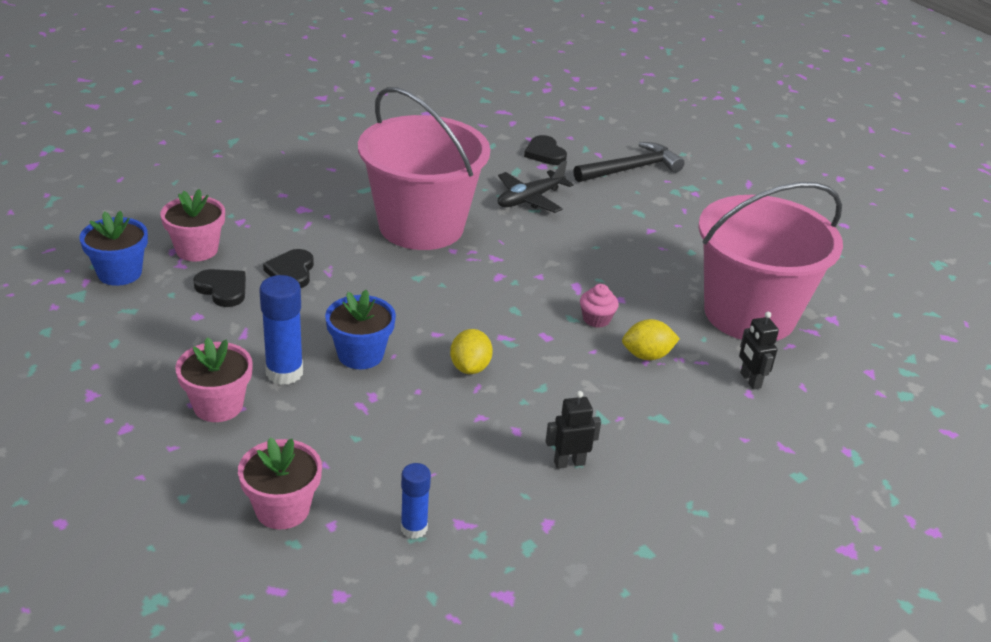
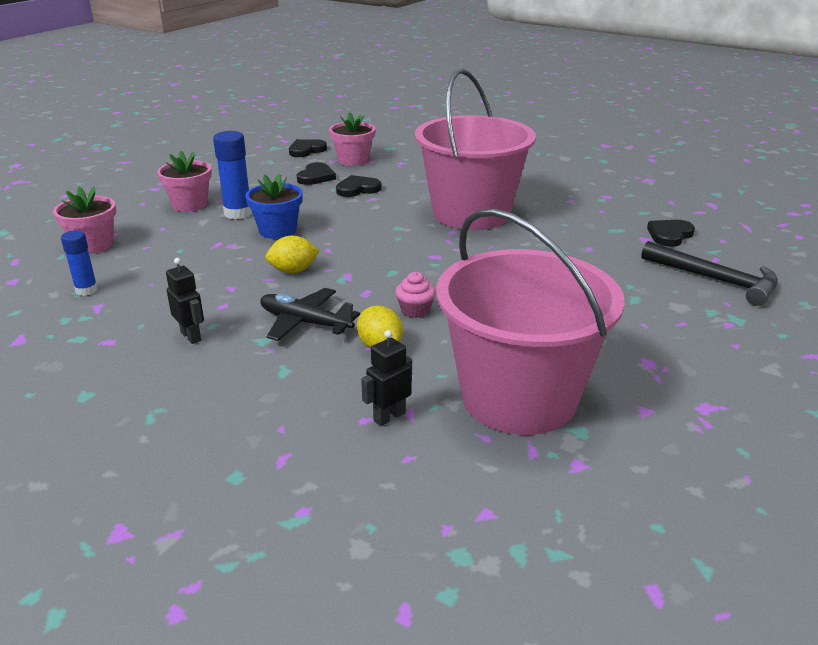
camera: 70 degrees right, 5 degrees down
blue flower pot [80,211,148,286] -> black heart [289,139,327,157]
black plane [498,161,574,213] -> black plane moved to [260,288,360,341]

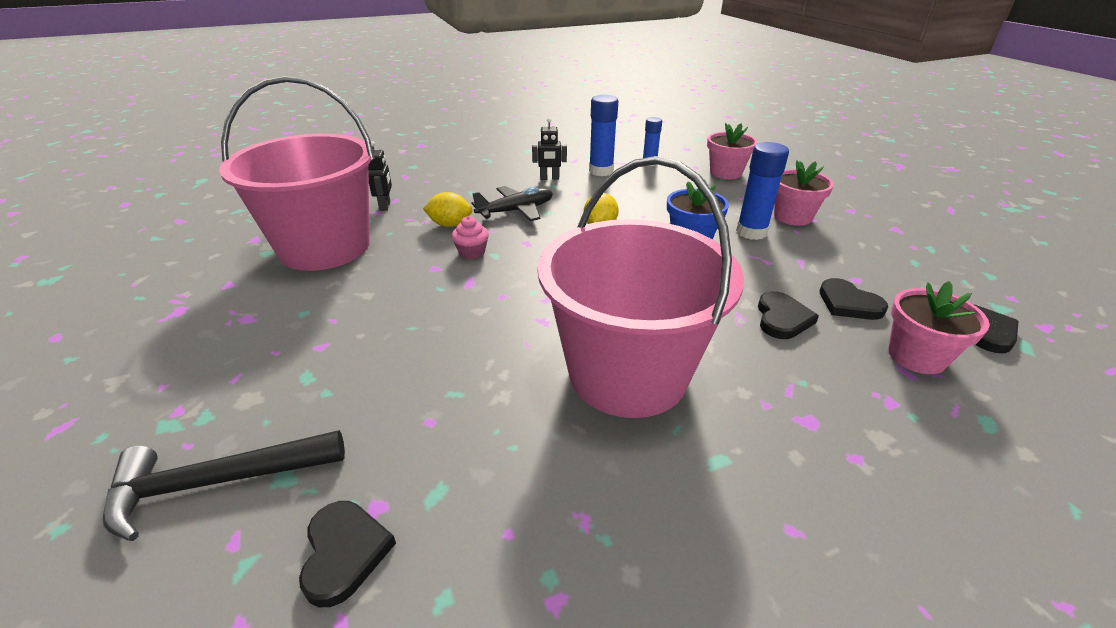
camera: 125 degrees right, 5 degrees up
none -> blue glue stick [589,95,618,176]

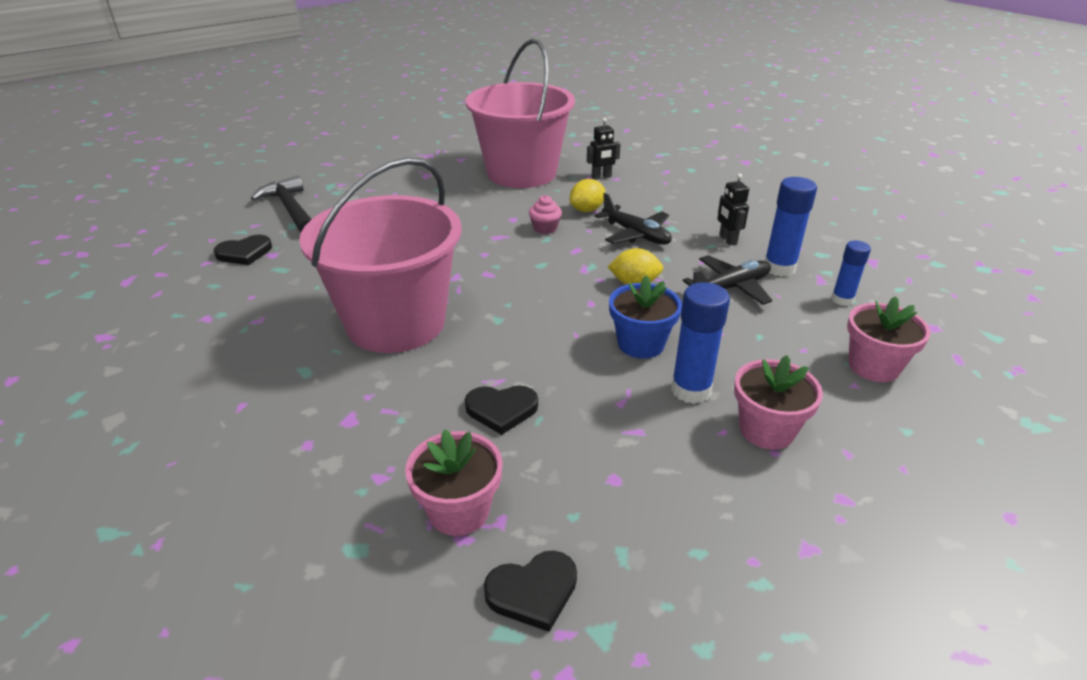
camera: 75 degrees right, 0 degrees up
yellow lemon [423,192,472,227] -> yellow lemon turned 60 degrees clockwise [570,179,605,212]
black heart [819,278,888,320] -> none
none -> black plane [683,255,772,305]

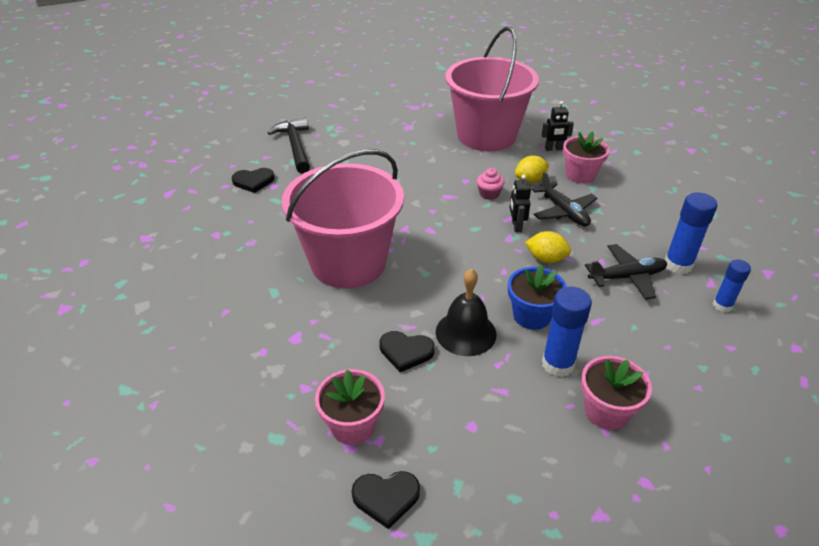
camera: 15 degrees right, 5 degrees up
black robot [717,173,749,246] -> black robot moved to [510,175,531,232]
pink flower pot [847,296,931,382] -> pink flower pot moved to [563,131,610,183]
none -> black bell [436,269,496,356]

